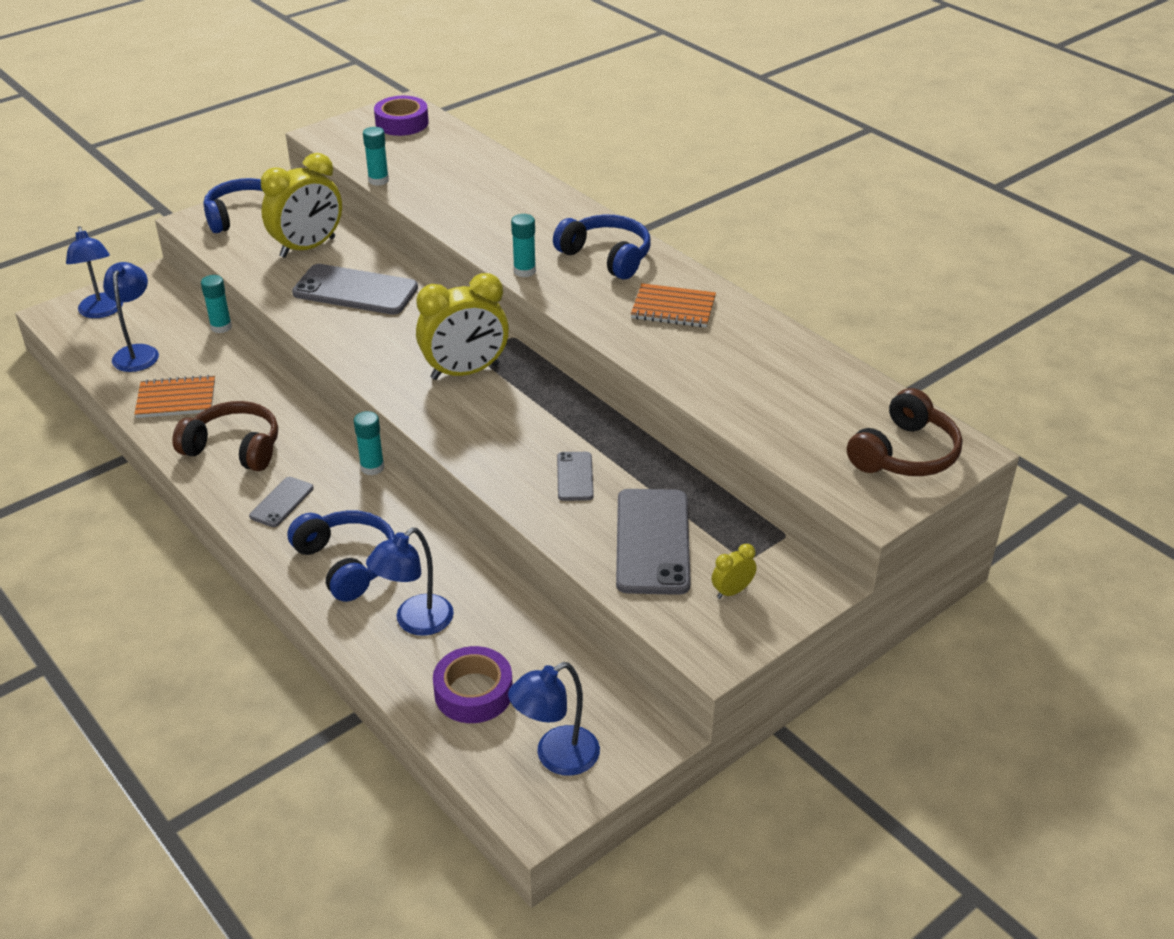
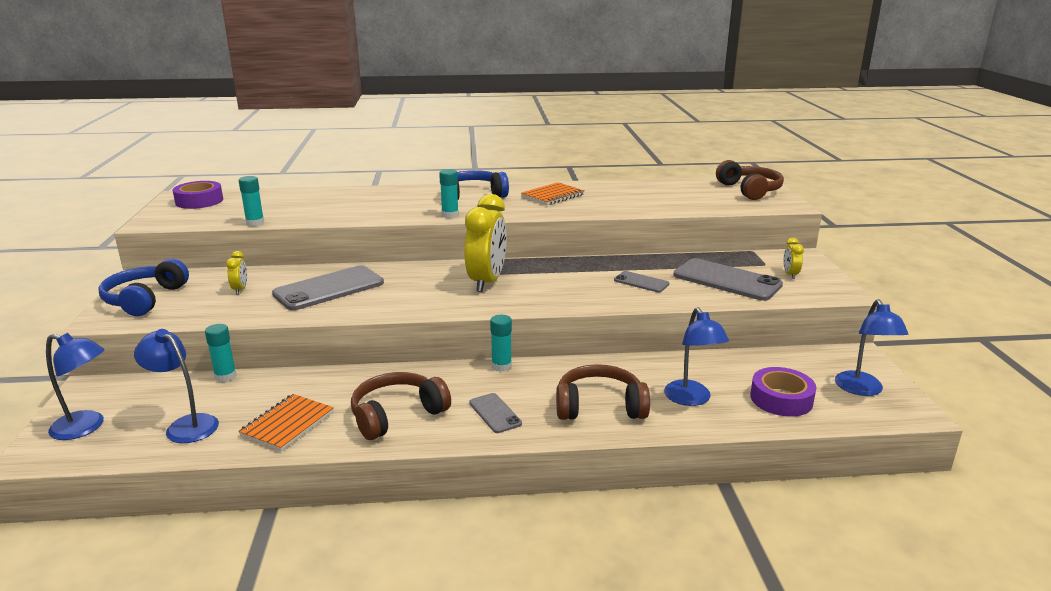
camera: 55 degrees left, 15 degrees down
yellow clock [261,153,342,258] -> yellow clock [226,251,247,294], size x0.44
blue headphones [287,510,395,602] -> brown headphones [556,364,650,420]

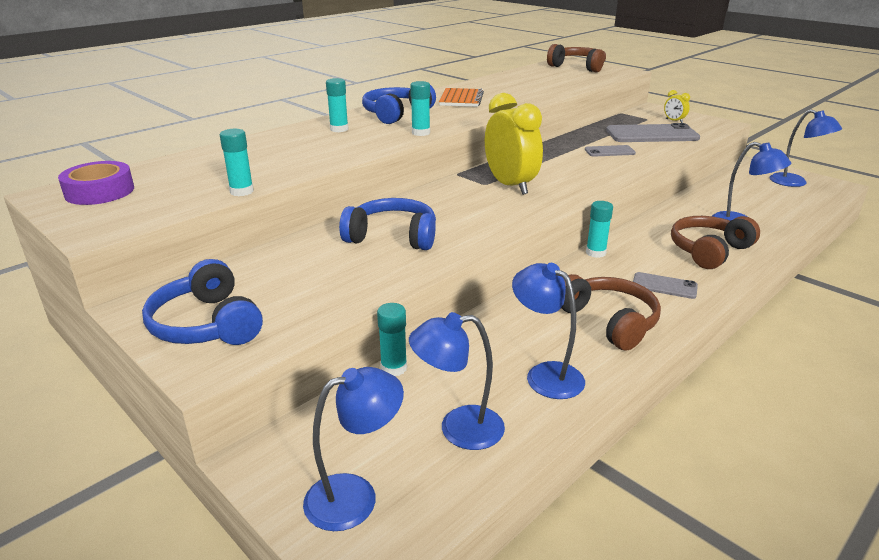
camera: 40 degrees left, 5 degrees up
yellow clock [226,251,247,294] -> none
orange notebook [238,394,334,451] -> blue lamp [512,263,585,399]
grey phone [272,265,384,310] -> blue headphones [339,198,436,250]
brown headphones [351,372,451,440] -> brown headphones turned 135 degrees clockwise [561,274,661,350]
purple tape [750,367,816,417] -> none
none -> turquoise glue stick [326,78,348,132]

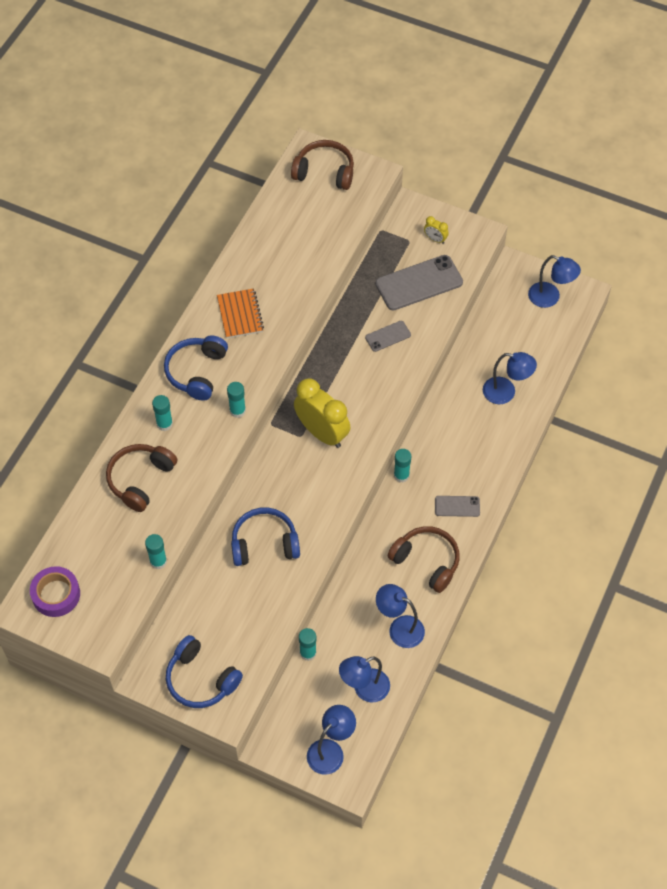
camera: 20 degrees left, 30 degrees up
brown headphones [671,216,760,269] -> brown headphones moved to [106,444,177,512]

